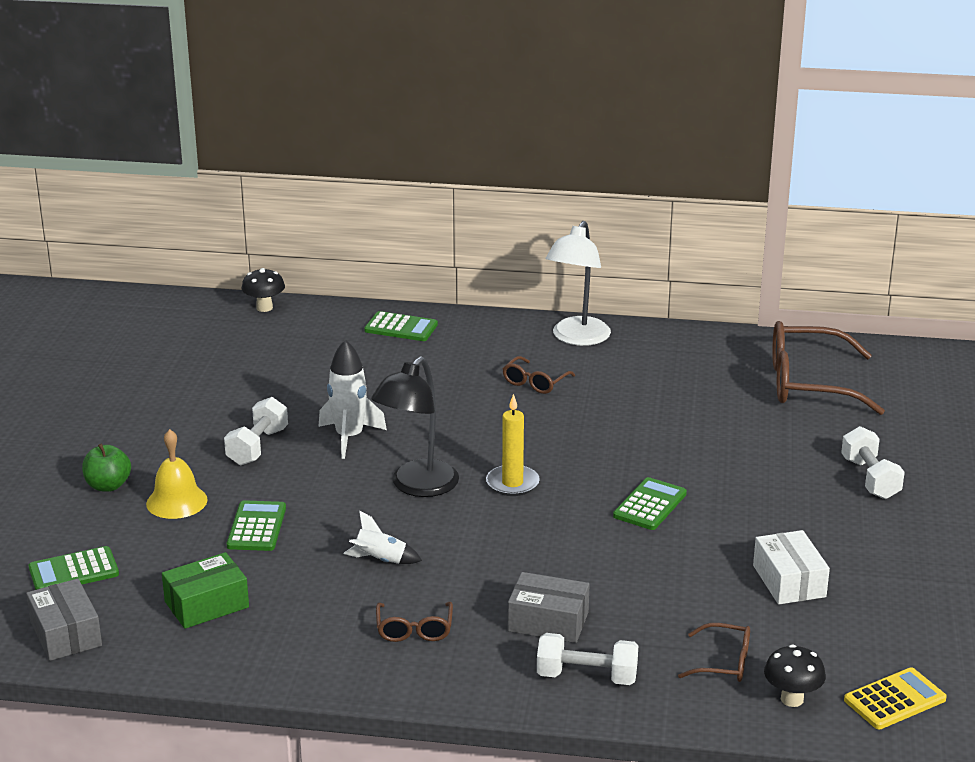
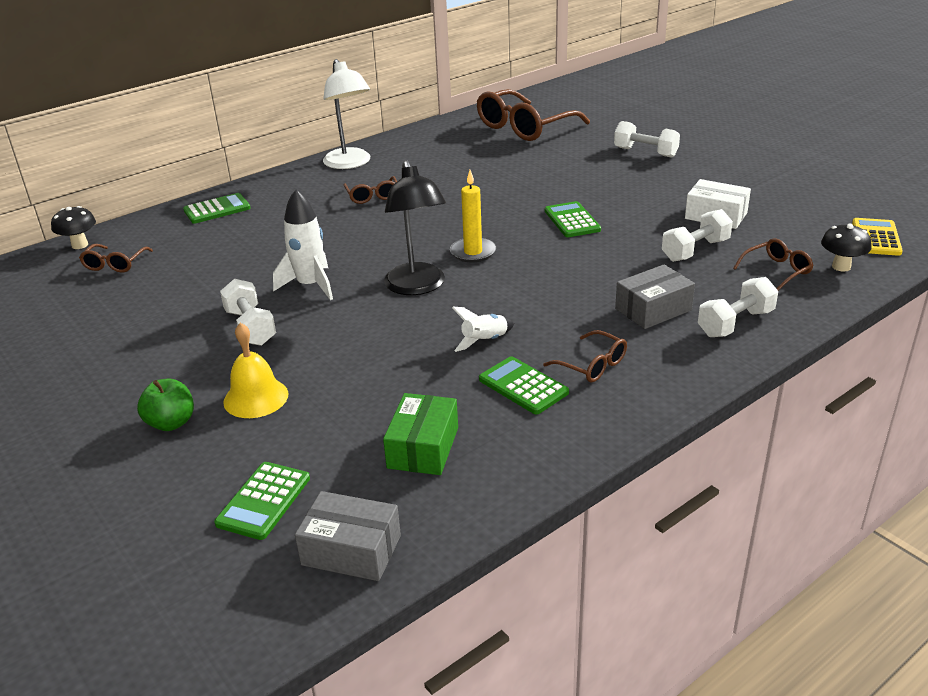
camera: 45 degrees left, 5 degrees up
green calculator [227,500,286,551] -> green calculator moved to [479,356,569,414]
none -> brown glasses [79,244,153,273]
none -> white dumbbell [662,209,733,262]

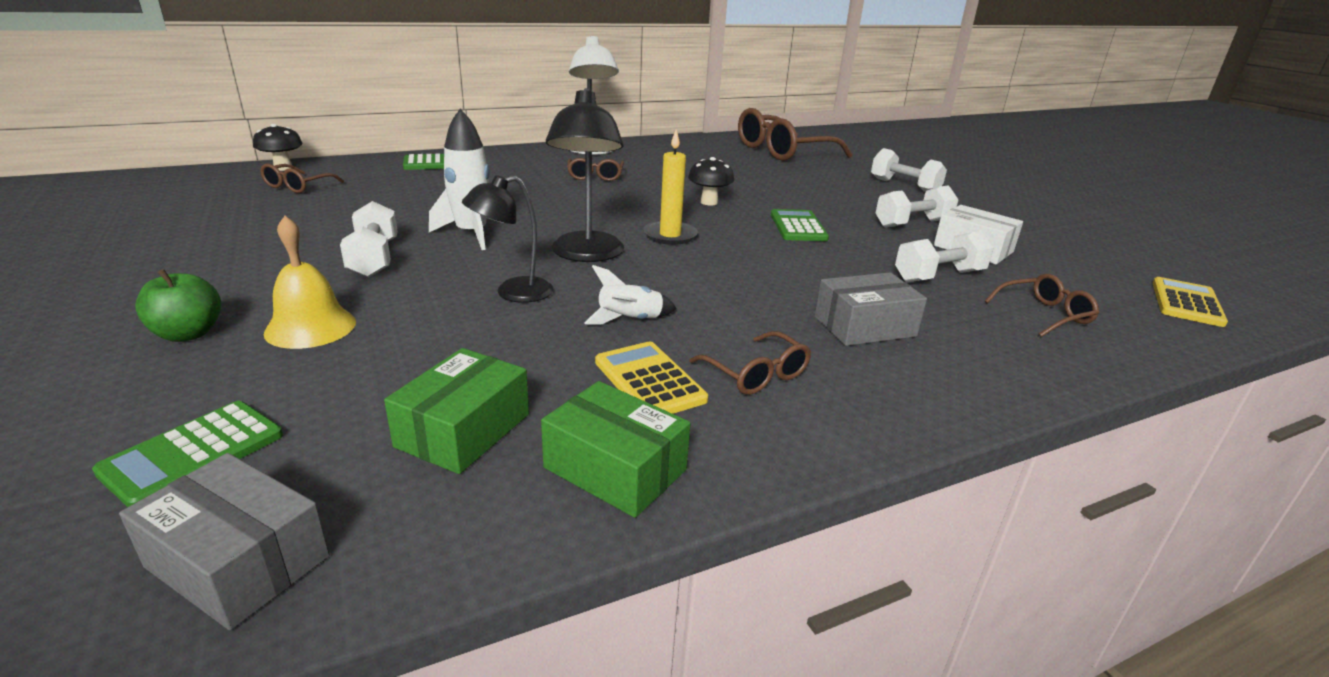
camera: 10 degrees right, 5 degrees down
green calculator [479,356,569,414] -> yellow calculator [595,341,708,414]
white dumbbell [698,277,778,337] -> white dumbbell moved to [876,185,959,228]
black mushroom [821,223,872,272] -> black mushroom moved to [688,157,734,206]
none -> black lamp [462,175,553,303]
none -> green box [541,381,691,518]

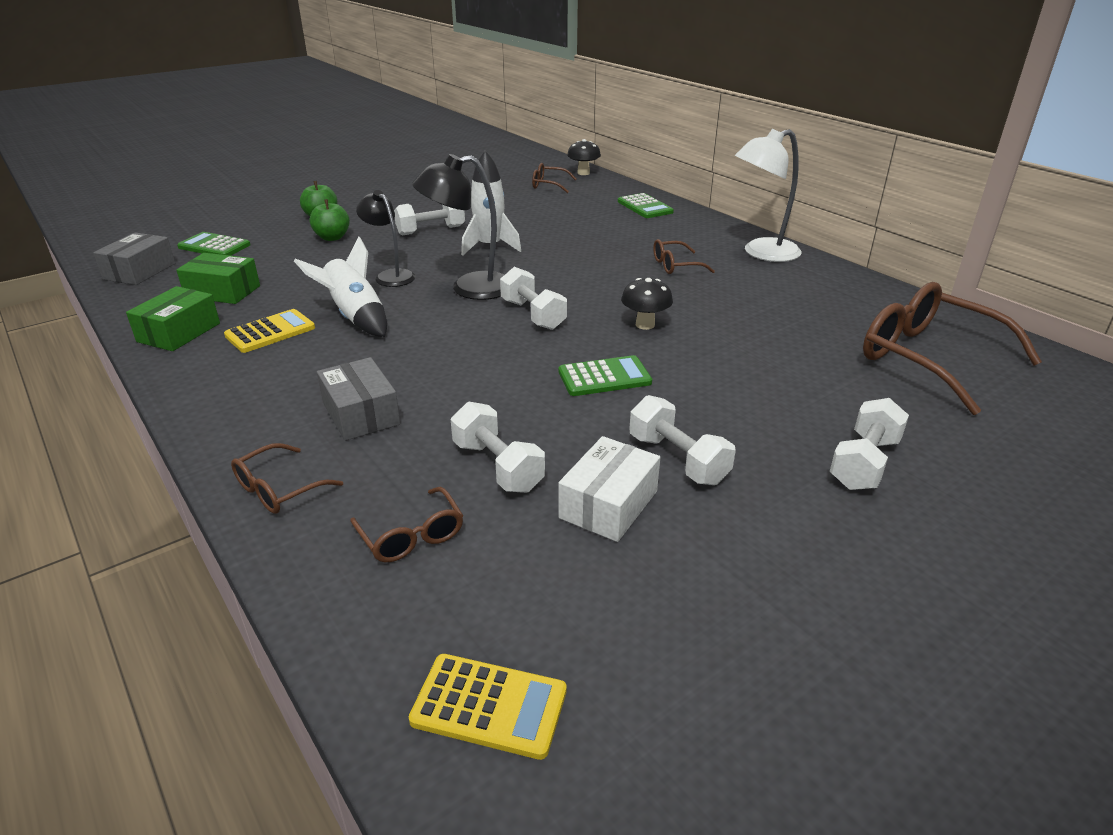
camera: 80 degrees right, 5 degrees up
yellow bell [264,216,356,349] -> green apple [310,199,350,241]
white rocket [584,265,677,325] -> white rocket [294,237,387,337], size x1.64
yellow candle [643,129,698,245] -> white dumbbell [500,267,567,330]
brown glasses [689,331,811,395] -> brown glasses moved to [231,443,343,514]

